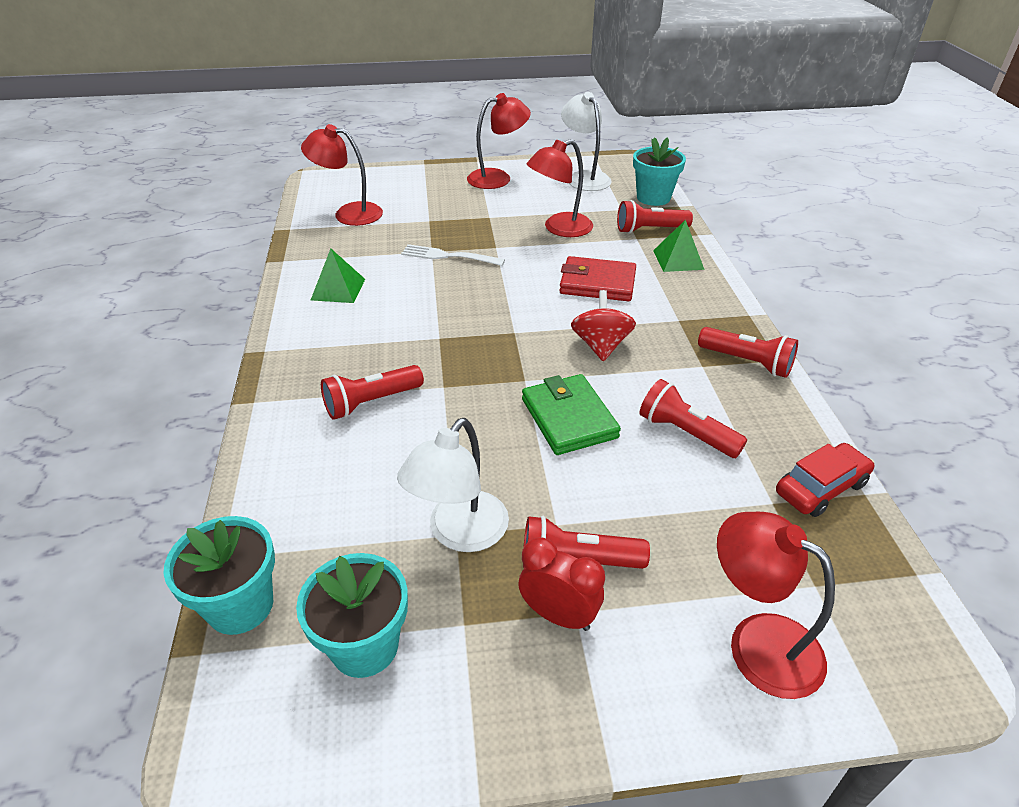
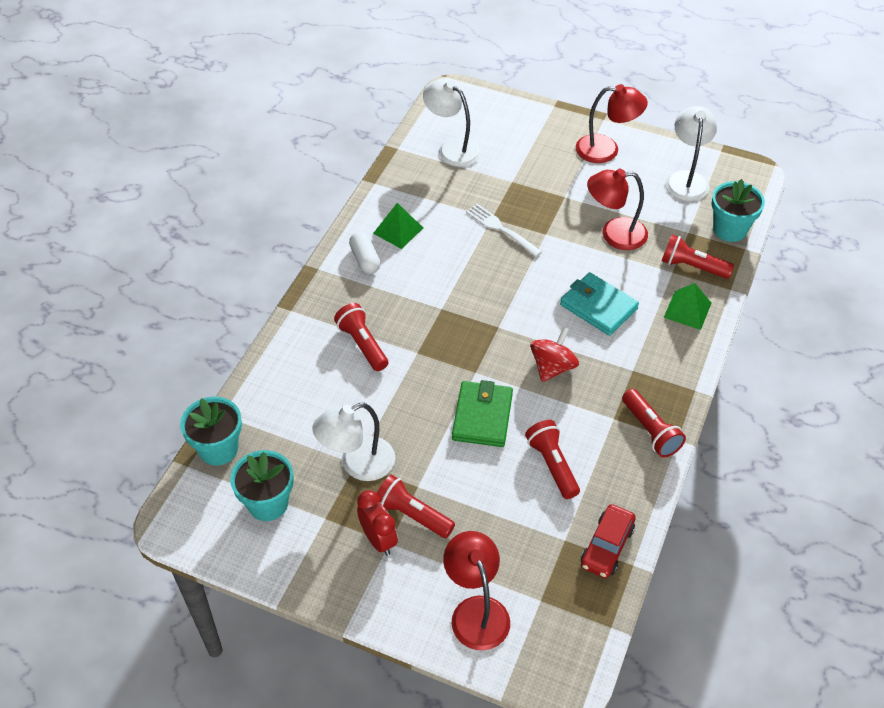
camera: 30 degrees right, 10 degrees up
red lamp [301,124,383,226] -> white lamp [423,78,482,167]
red flashlight [321,365,424,420] -> red flashlight turned 60 degrees clockwise [334,303,388,371]
red wallet [559,256,636,301] -> turquoise wallet [560,272,639,336]
red car [776,443,875,517] -> red car turned 120 degrees clockwise [581,504,636,578]
none -> white capsule [349,232,381,274]

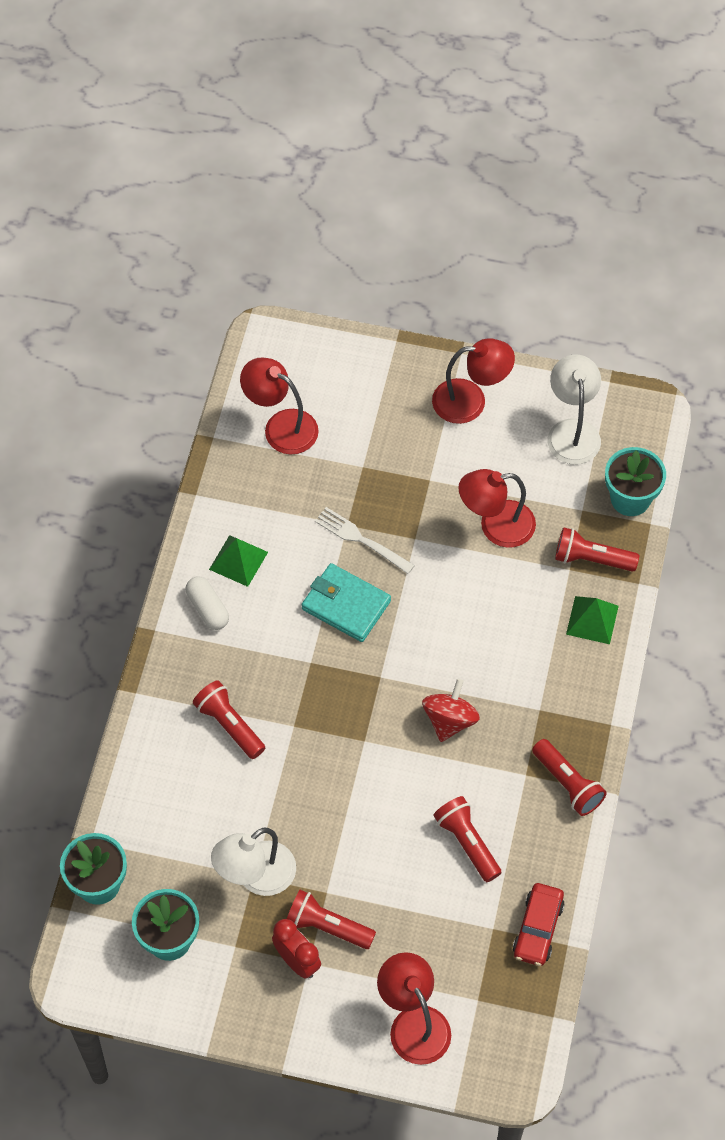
camera: 10 degrees left, 10 degrees up
white lamp [423,78,482,167] -> red lamp [240,357,319,454]
green wallet [452,380,513,447] -> none
turquoise wallet [560,272,639,336] -> turquoise wallet moved to [302,563,391,642]

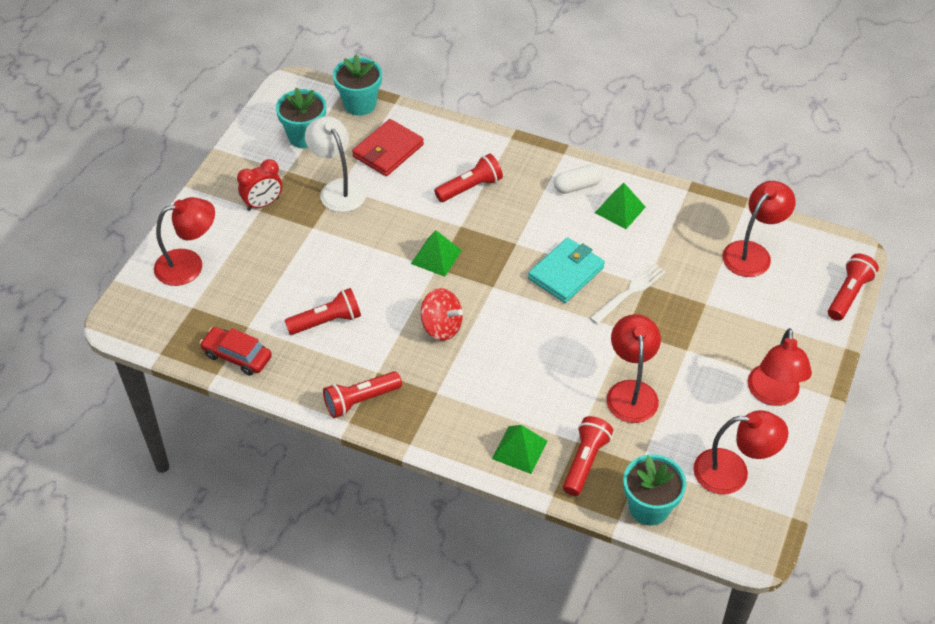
camera: 100 degrees right, 10 degrees down
red flashlight [287,890,376,949] -> red flashlight moved to [828,254,879,321]
white lamp [548,355,601,464] -> red lamp [693,410,788,495]
none -> red wallet [352,119,424,176]
none -> green pyramid [411,230,462,277]

